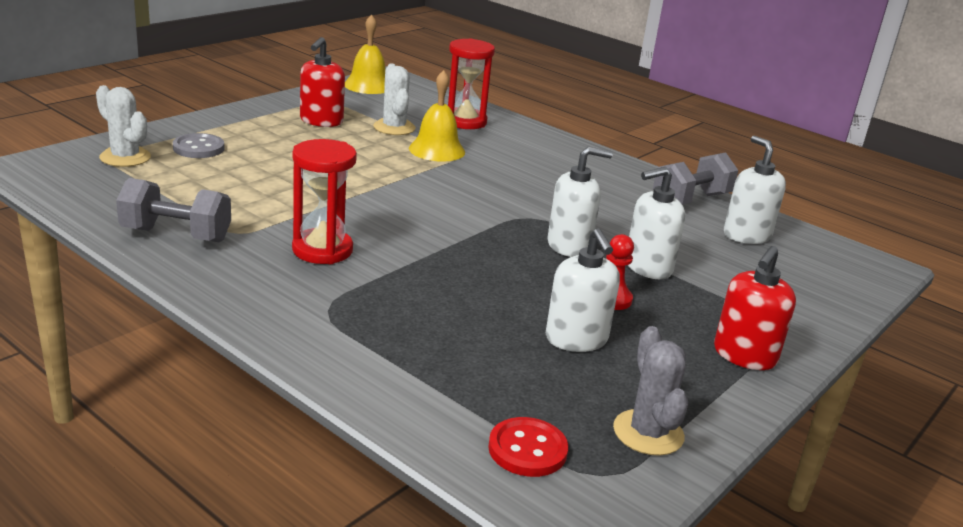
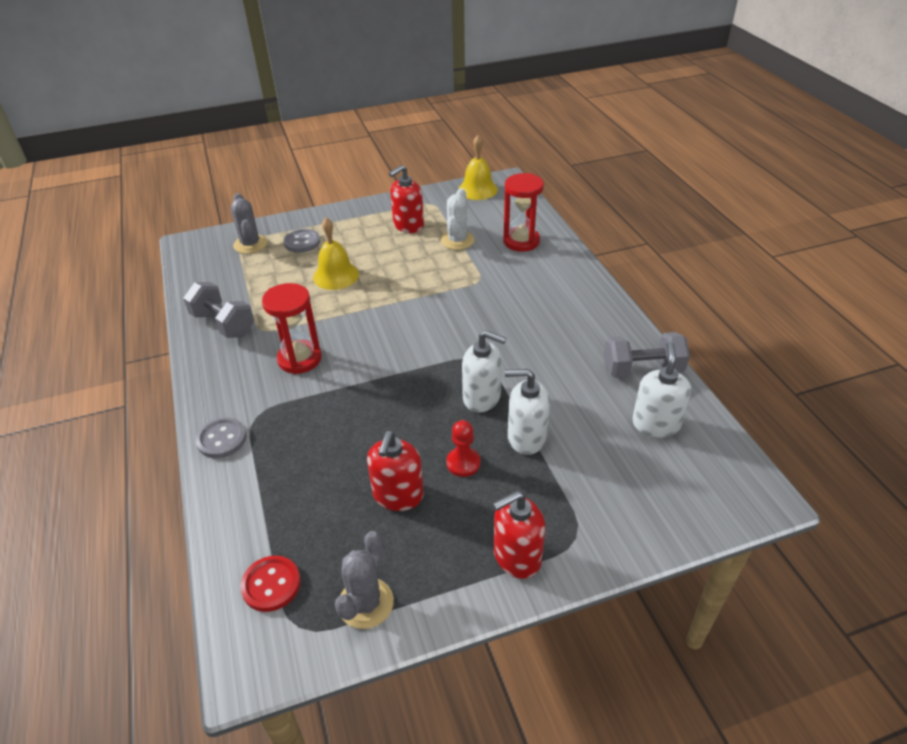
camera: 35 degrees right, 15 degrees up
white cactus [96,85,151,167] -> grey cactus [231,193,267,254]
yellow bell [409,70,465,162] -> yellow bell moved to [313,217,359,290]
white soap dispenser [546,228,620,352] -> red soap dispenser [367,431,424,511]
none -> grey button [196,418,246,458]

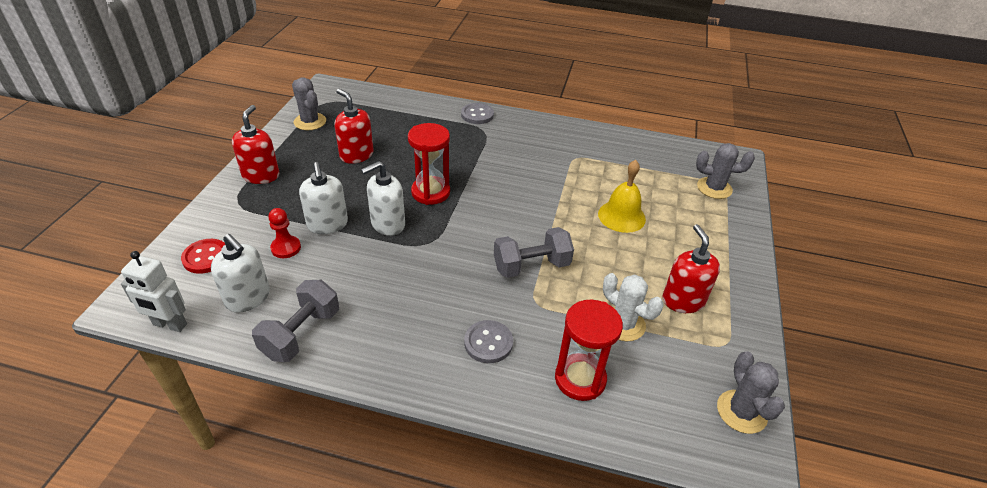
camera: 120 degrees right, 0 degrees up
grey dumbbell [183,282,254,338] -> grey dumbbell moved to [494,227,574,278]
red button [240,556,301,612] -> red button moved to [181,239,225,274]
red hourglass [262,283,322,374] -> red hourglass moved to [408,123,450,205]
grey button [283,229,320,253] -> grey button moved to [464,320,513,363]
red pawn [446,420,480,477] -> red pawn moved to [268,208,301,258]
yellow bell [459,135,498,200] -> grey cactus [717,351,785,434]
white soap dispenser [505,369,550,455] -> white soap dispenser turned 120 degrees clockwise [299,162,348,234]
none -> white robot [121,251,187,332]

